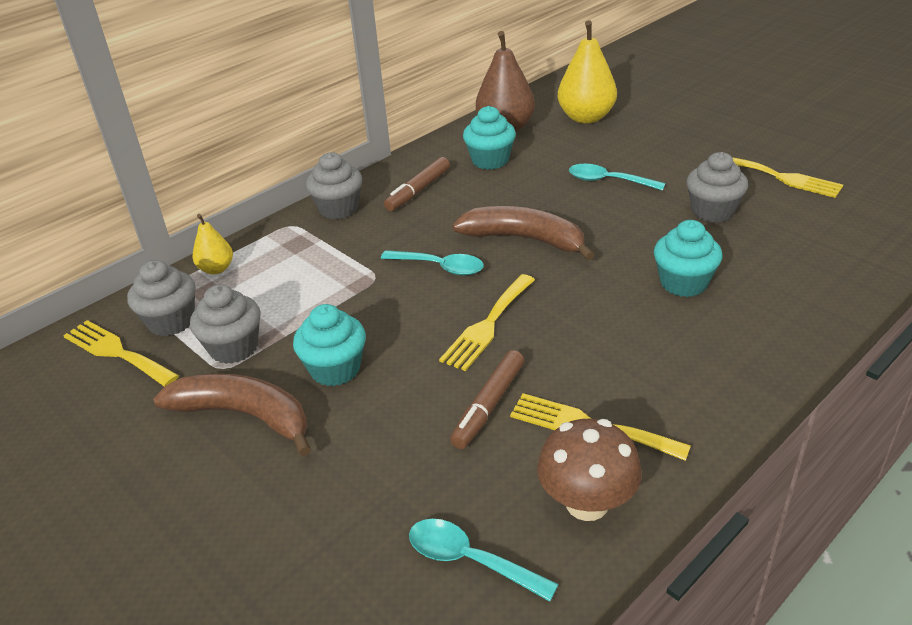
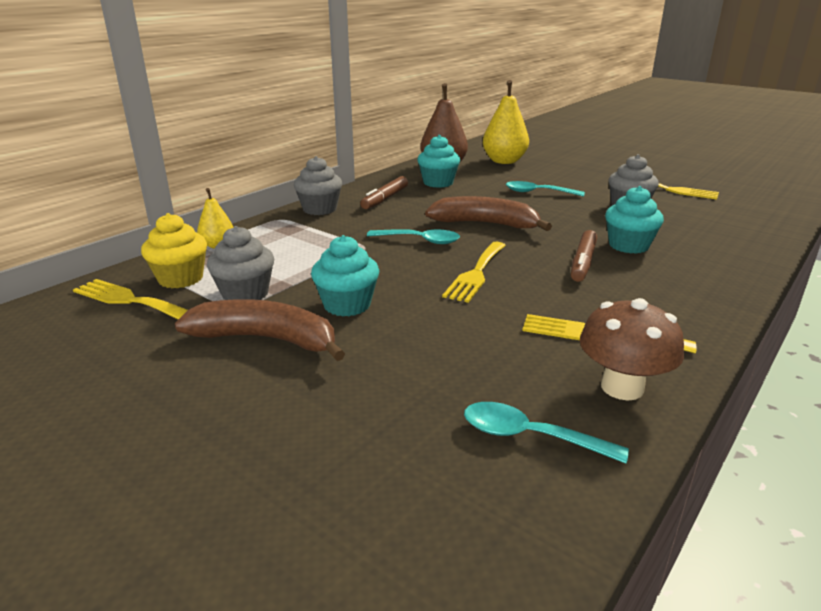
camera: 10 degrees left, 10 degrees down
grey cupcake [127,260,196,336] -> yellow cupcake [141,213,207,288]
brown marker [450,350,524,449] -> brown marker moved to [571,230,597,282]

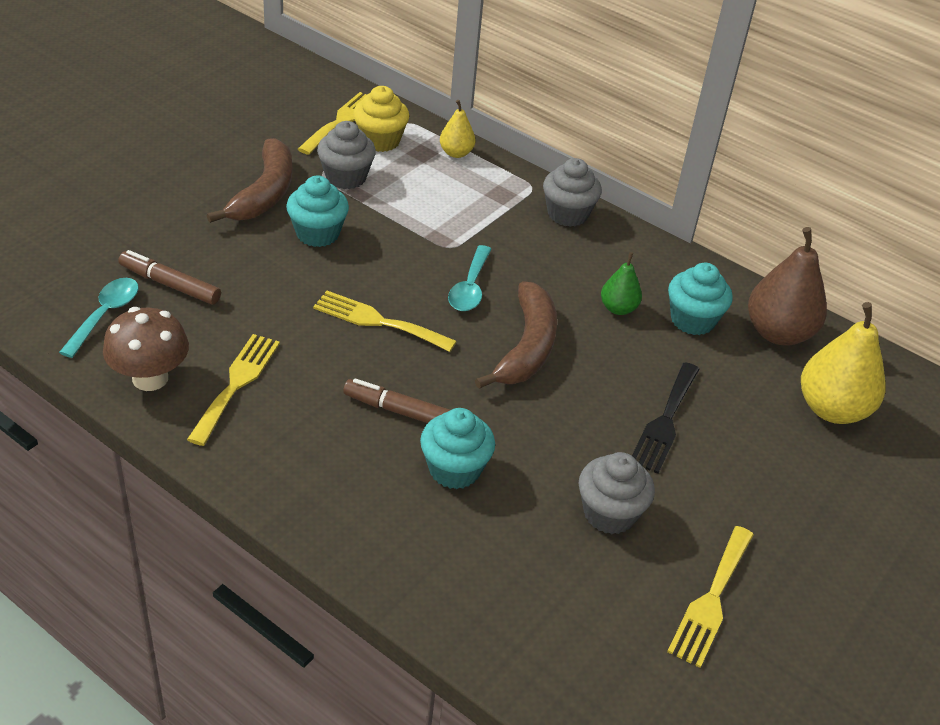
camera: 85 degrees right, 15 degrees up
brown marker [360,176,408,209] -> brown marker moved to [118,250,221,305]
turquoise spoon [506,181,585,197] -> black fork [632,362,700,474]
none -> green pear [601,252,642,315]

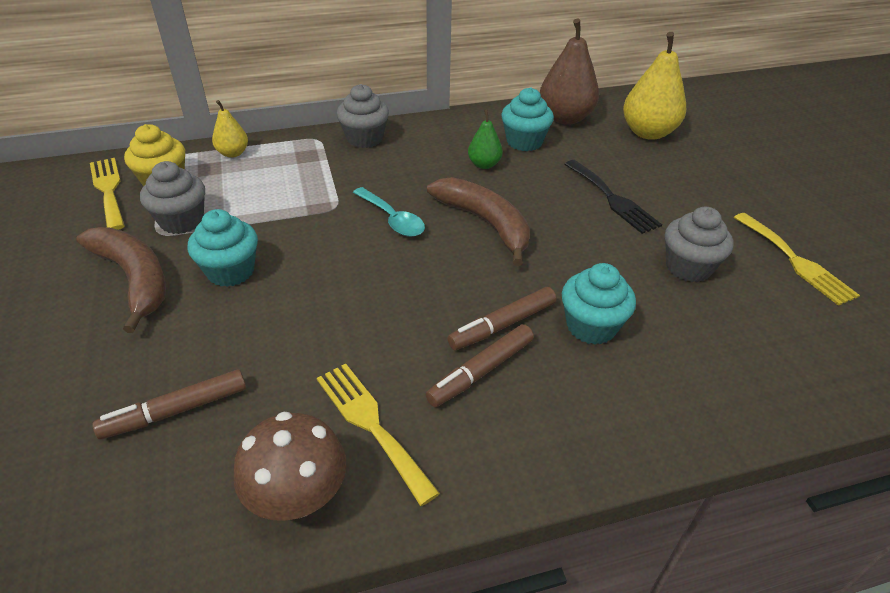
camera: 50 degrees left, 0 degrees up
turquoise spoon [59,278,139,358] -> none
yellow fork [313,291,457,352] -> none
none -> brown marker [426,324,534,407]

